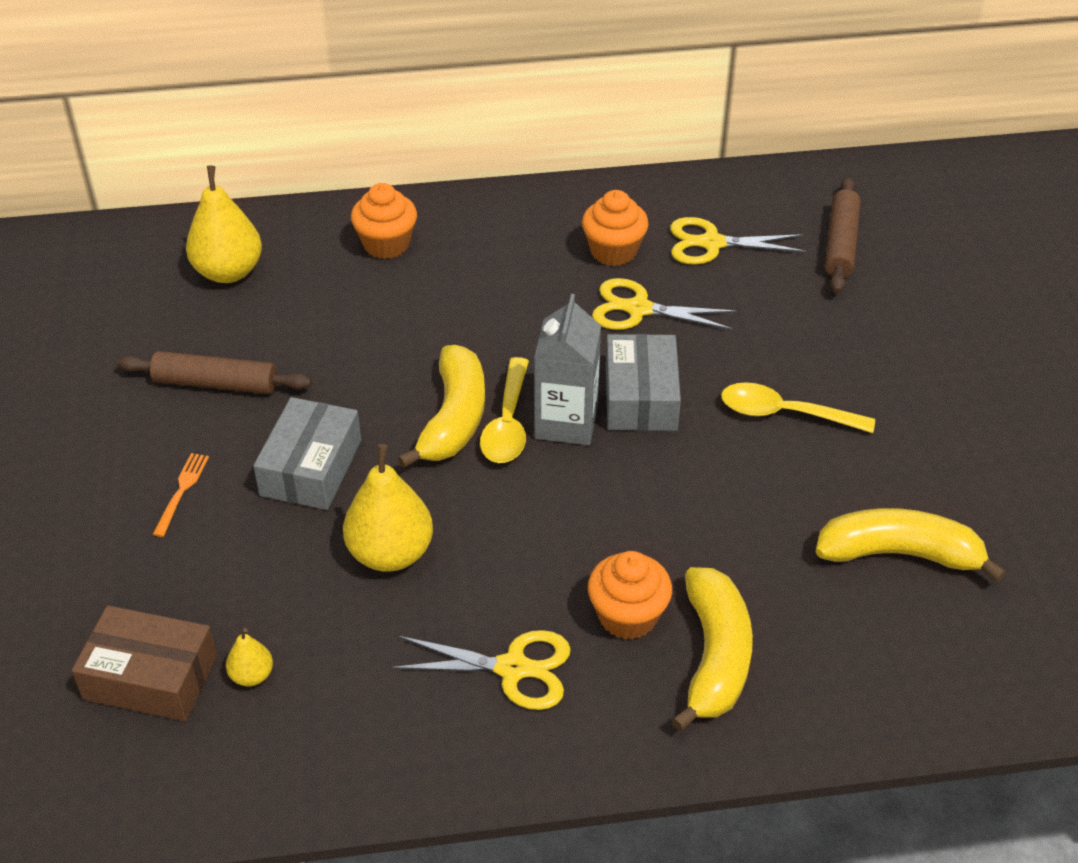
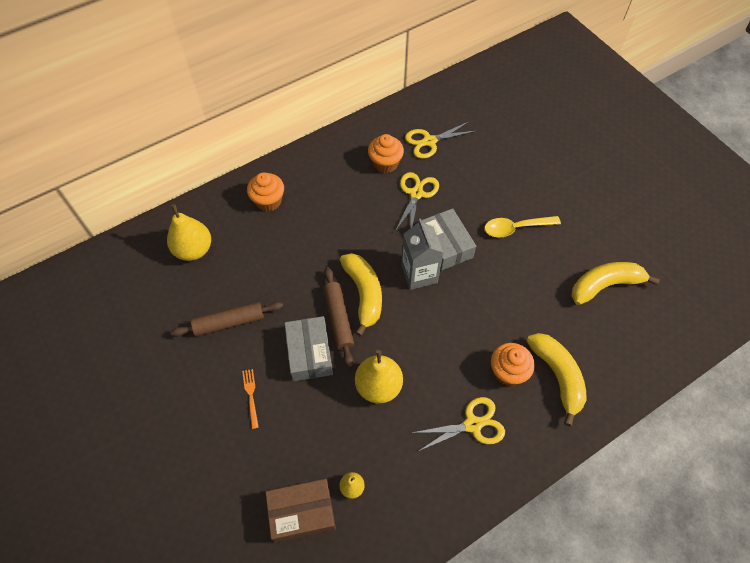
camera: 25 degrees left, 15 degrees up
yellow spoon [480,357,529,463] -> none
yellow scissors [592,278,737,330] -> yellow scissors turned 120 degrees clockwise [395,172,439,231]
brown rolling pin [825,177,861,294] -> brown rolling pin moved to [323,267,354,368]

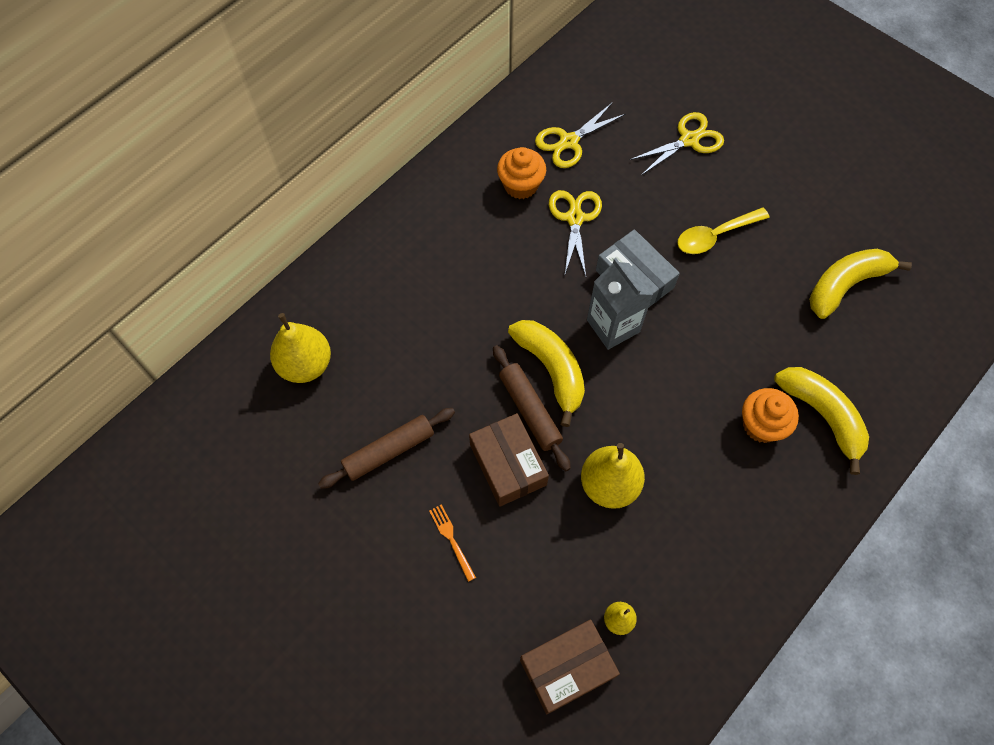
camera: 15 degrees left, 5 degrees up
orange cupcake [247,172,284,212] -> none
grey box [285,316,333,381] -> brown box [469,413,549,507]
yellow scissors [412,397,505,452] -> yellow scissors moved to [630,112,724,175]

